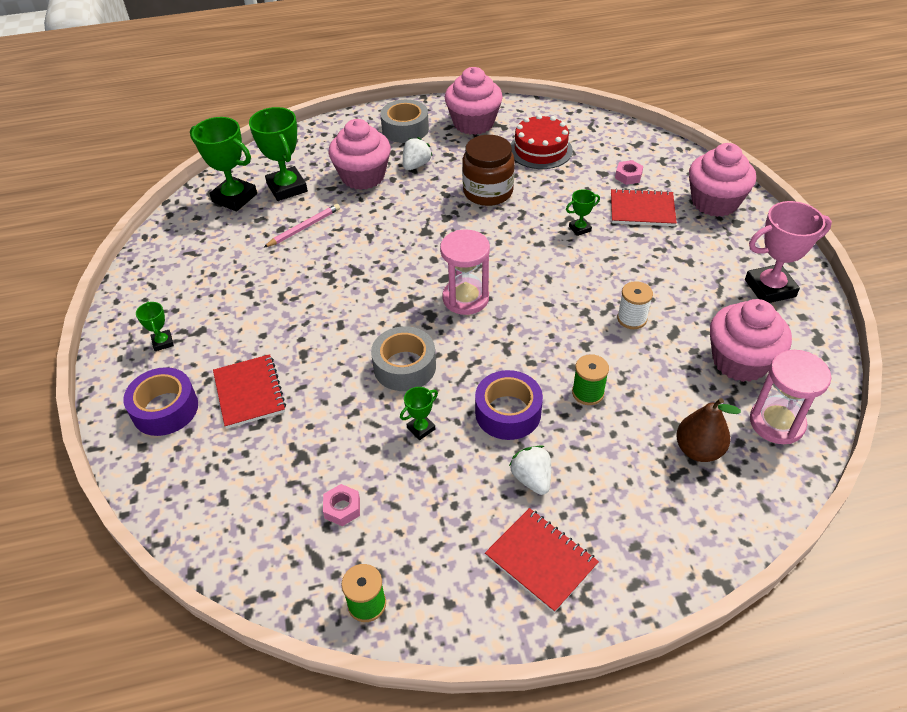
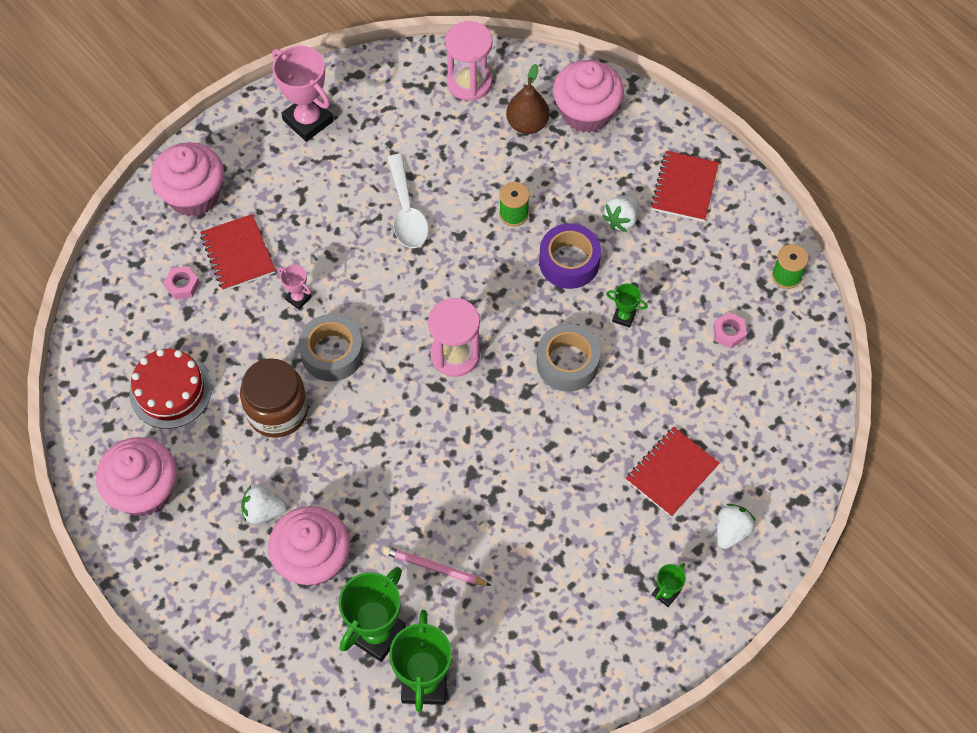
camera: 120 degrees left, 15 degrees up
purple tape [123,367,198,436] -> white strawberry [717,504,756,549]
grey tape [380,99,429,143] -> grey tape moved to [299,314,364,381]
green trophy [566,189,600,236] -> pink trophy [278,265,311,310]
white spool [617,281,653,329] -> white spoon [387,154,429,248]
pink cupcake [710,299,792,382] -> pink cupcake moved to [553,60,624,133]

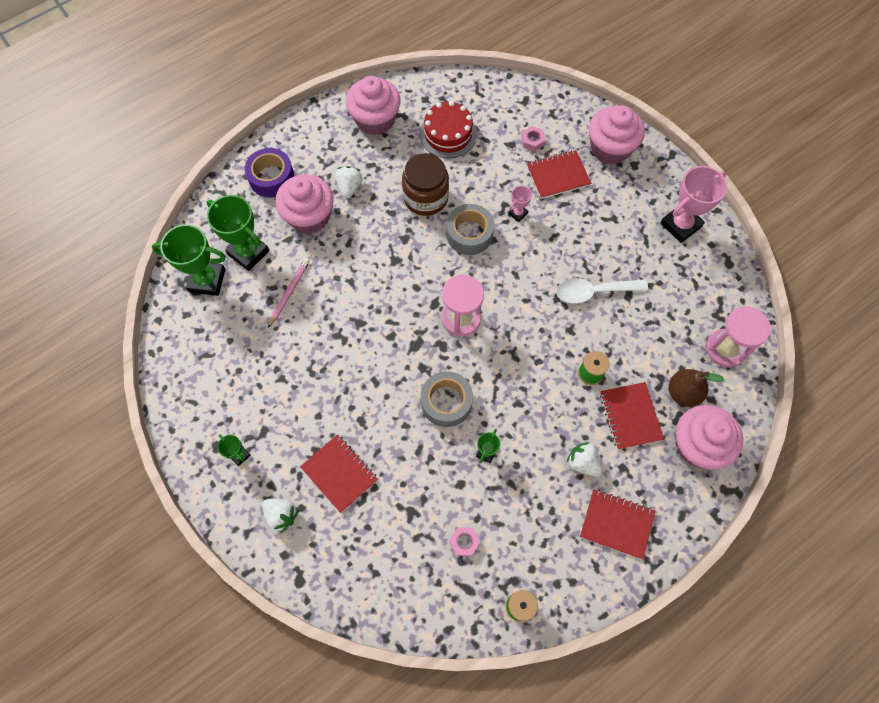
camera: 95 degrees right, 5 degrees up
purple tape [539,224,601,289] -> purple tape moved to [245,148,295,198]
none -> red notebook [600,382,664,450]

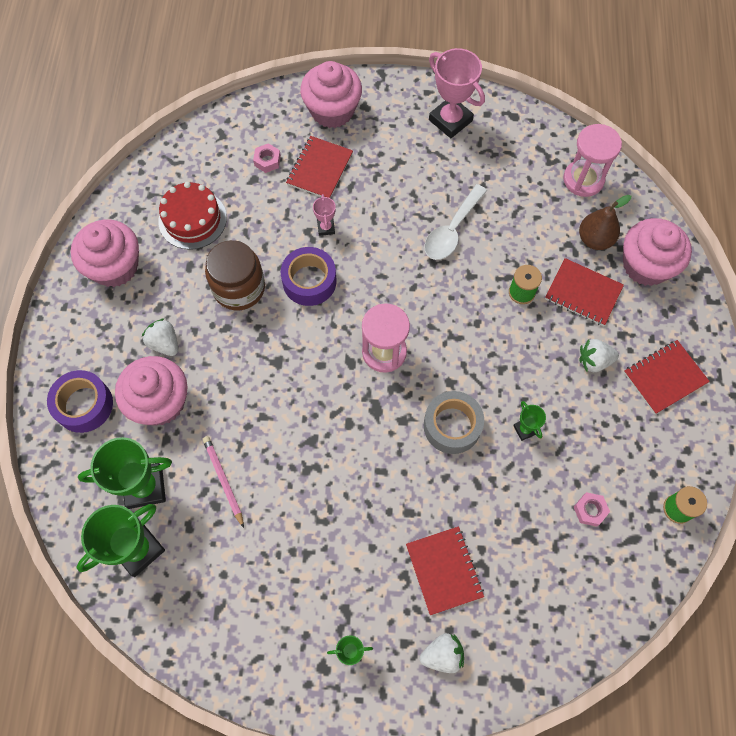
camera: 50 degrees left, 0 degrees up
red notebook [300,434,378,513] -> red notebook turned 75 degrees clockwise [406,526,484,615]
grey tape [446,204,494,255] -> purple tape [281,247,336,306]
pink trophy [661,166,727,243] -> pink trophy turned 45 degrees counterclockwise [429,48,485,138]

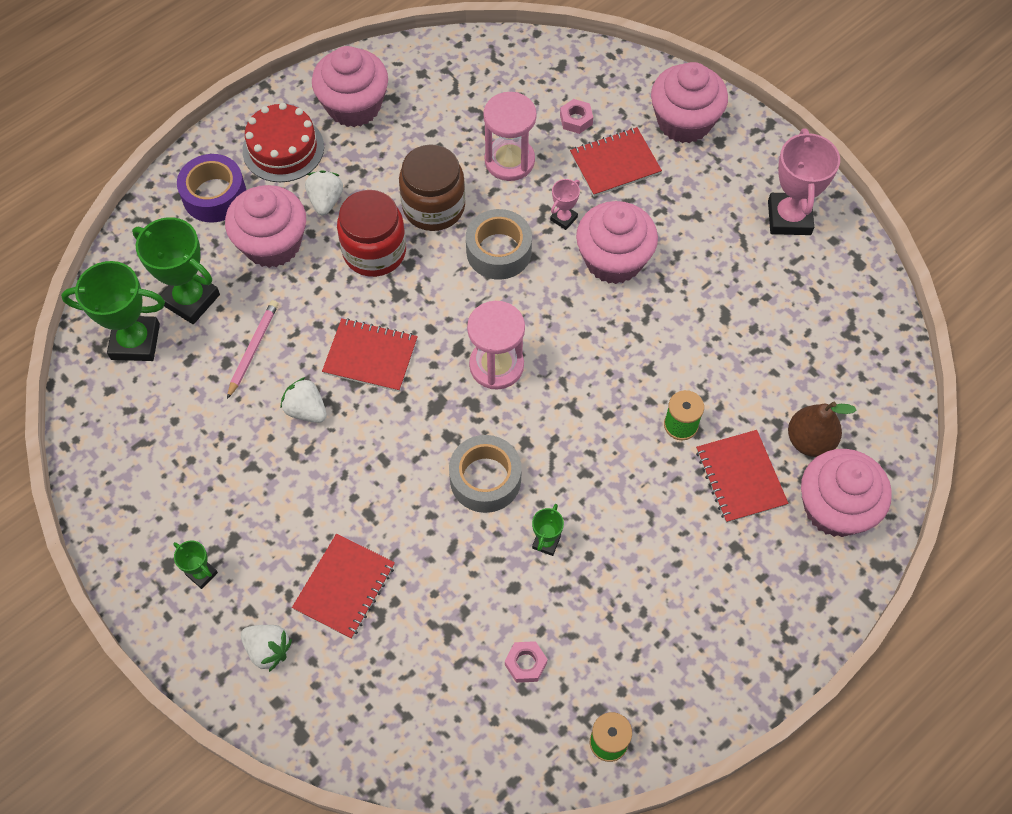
camera: 45 degrees right, 5 degrees down
red cake [158,182,227,250] -> red cake moved to [242,103,324,182]
purple tape [281,247,336,306] -> grey tape [466,209,532,280]
white spoon [424,184,487,260] -> none
pink hourglass [563,124,622,197] -> pink hourglass moved to [483,92,537,181]
white strawberry [579,339,619,372] -> white strawberry moved to [281,377,327,423]
red notebook [624,340,710,414] -> red notebook moved to [322,318,418,392]
none -> red jar [337,190,406,277]
none -> pink cupcake [576,201,658,284]

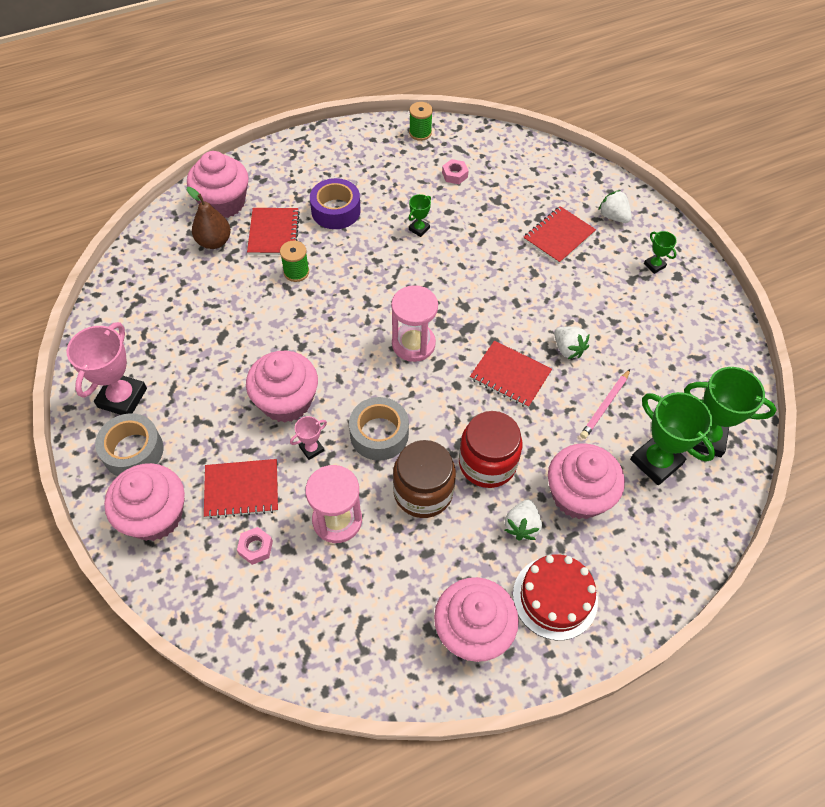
camera: 165 degrees left, 5 degrees down
purple tape [177,154,246,222] -> purple tape moved to [310,178,361,229]
grey tape [449,435,522,513] -> grey tape moved to [95,413,164,476]

